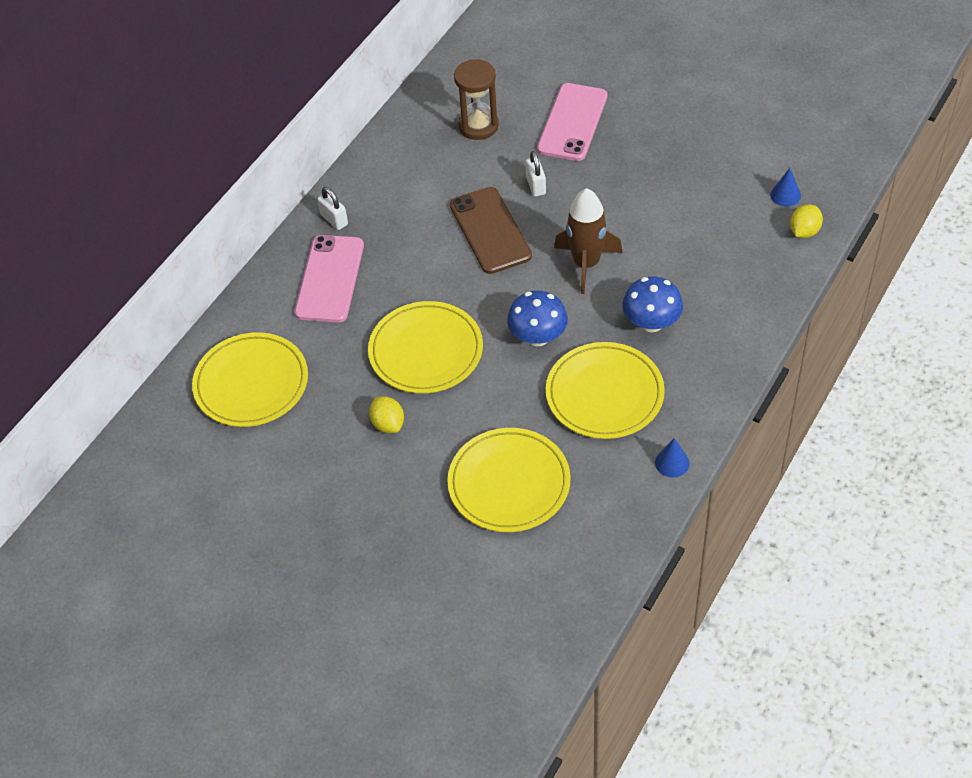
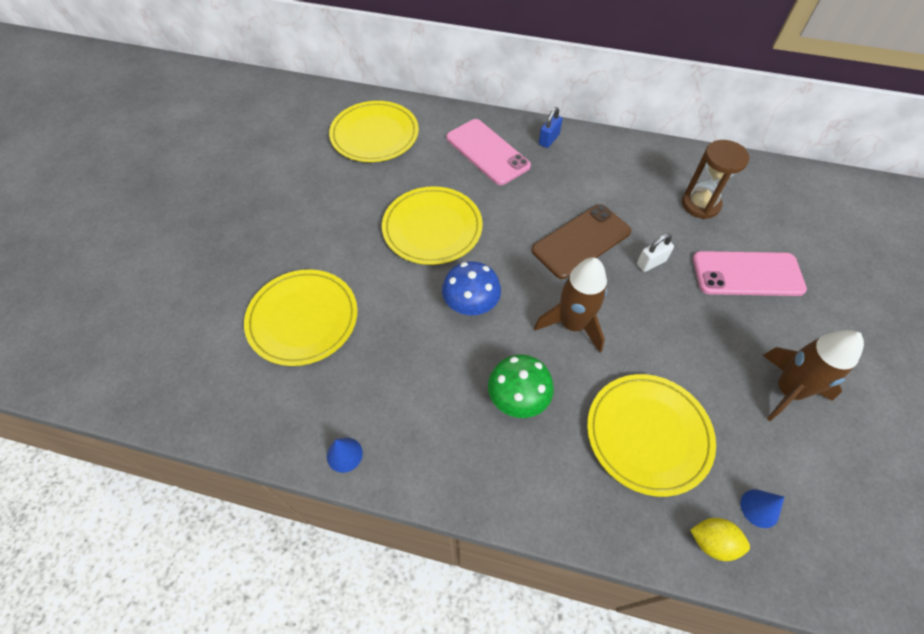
camera: 70 degrees right, 5 degrees up
pink phone [295,235,364,323] -> pink phone turned 60 degrees clockwise [447,119,531,185]
white padlock [317,187,348,230] -> blue padlock [539,107,563,148]
yellow lemon [369,397,404,433] -> none
yellow plate [546,342,665,439] -> yellow plate moved to [587,374,716,497]
blue mushroom [622,276,683,332] -> green mushroom [488,355,554,418]
none -> brown rocket [763,330,864,421]

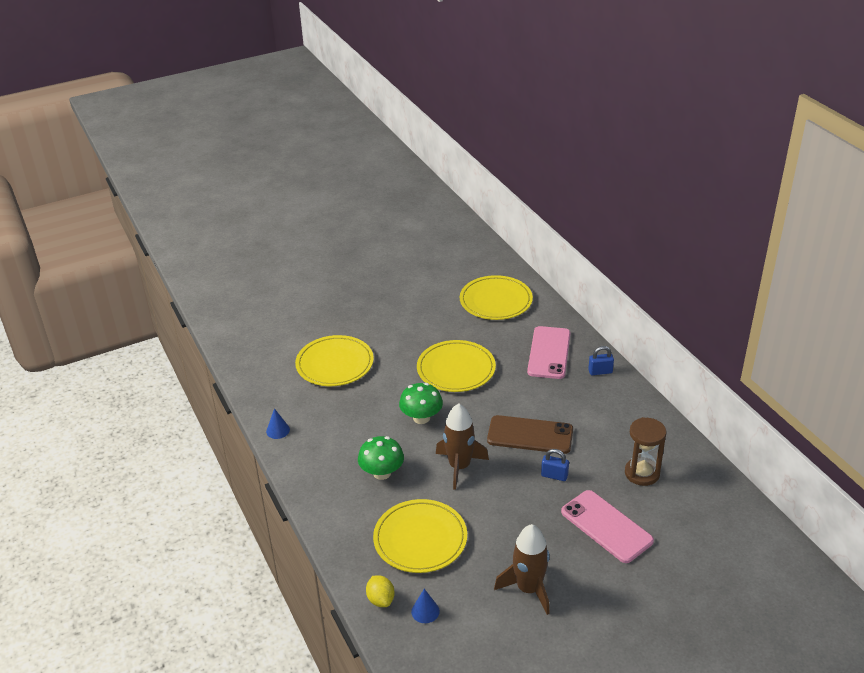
camera: 50 degrees right, 20 degrees down
blue mushroom [442,261,501,315] -> green mushroom [399,383,443,424]
white padlock [637,233,674,272] -> blue padlock [541,449,569,481]

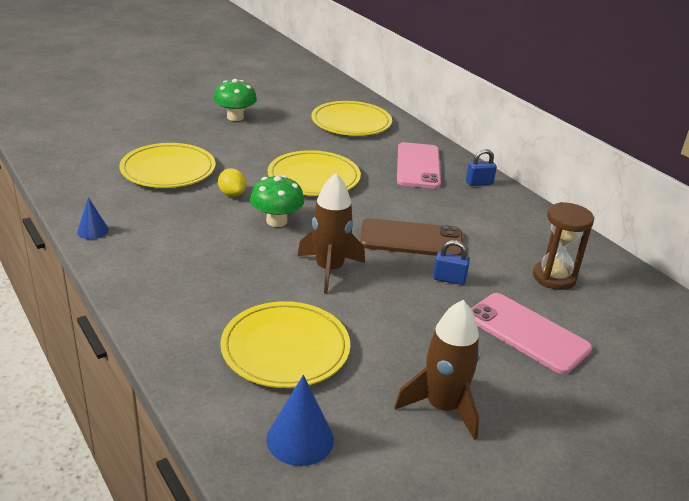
camera: 10 degrees left, 5 degrees down
green mushroom [358,436,404,480] -> green mushroom moved to [213,79,257,121]
yellow lemon [366,575,395,607] -> yellow lemon moved to [218,168,246,197]
blue cone [411,589,440,623] -> blue cone [266,375,334,466], size x1.63

